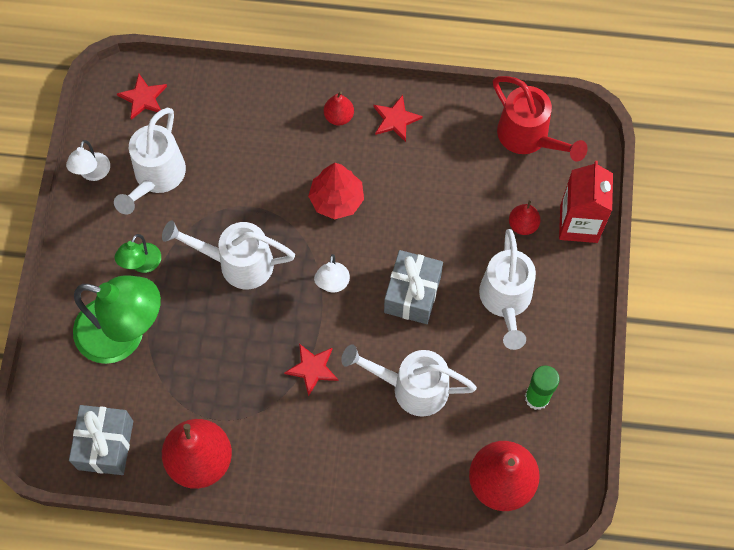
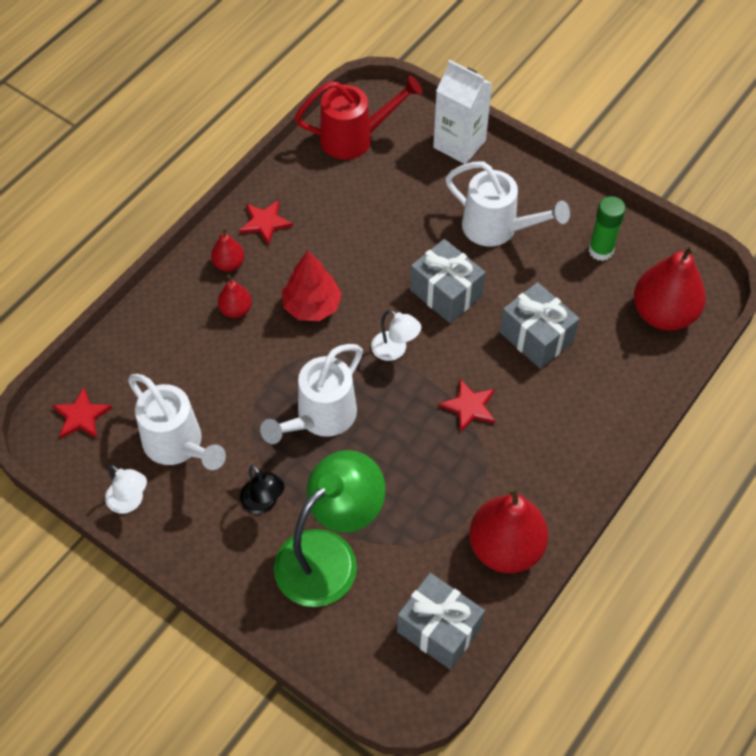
camera: 60 degrees left, 10 degrees down
green lamp [114,234,161,273] -> black lamp [240,465,285,514]
white watering can [341,345,477,417] -> grey gift [500,282,580,369]
red pear [509,201,541,235] -> red pear moved to [218,275,252,318]
red carton [559,161,613,243] -> white carton [433,60,493,164]

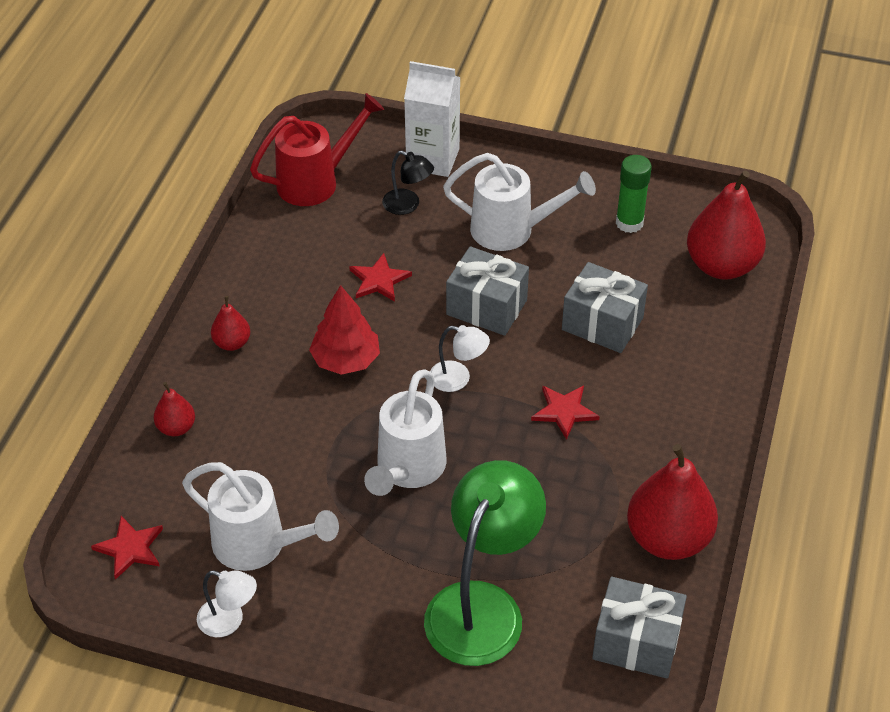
camera: 20 degrees left, 10 degrees down
red pear [218,275,252,318] -> red pear moved to [154,382,195,436]
red star [239,200,293,245] -> red star moved to [349,253,412,302]
black lamp [240,465,285,514] -> black lamp moved to [382,151,434,215]

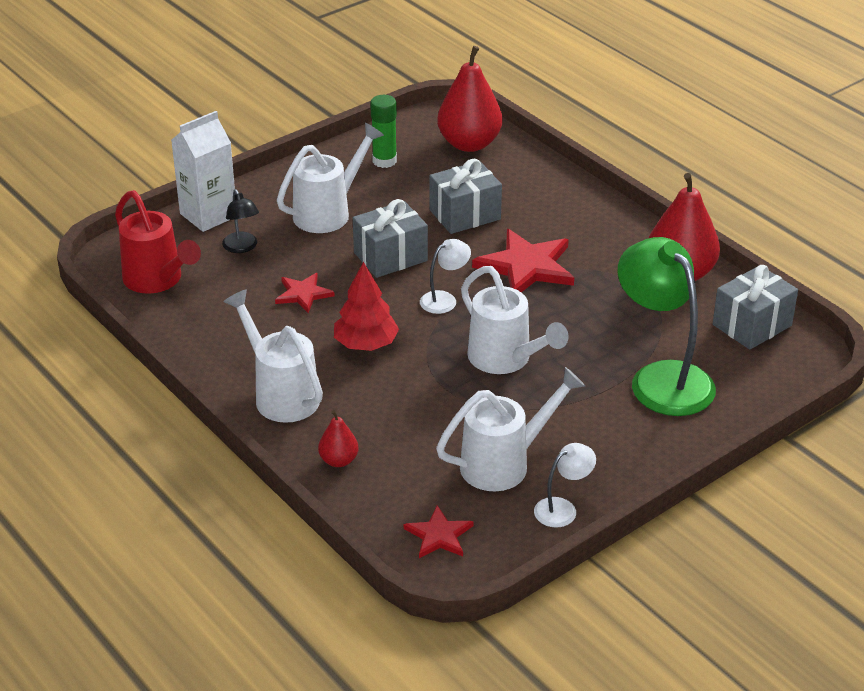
camera: 55 degrees left, 10 degrees down
red pear [211,296,250,351] -> white watering can [223,290,323,423]
red watering can [250,93,384,206] -> red watering can turned 135 degrees clockwise [115,190,201,294]
black lamp [382,151,434,215] -> black lamp turned 90 degrees clockwise [222,189,259,253]
red star [531,386,600,440] -> red star [472,229,574,292], size x1.79

